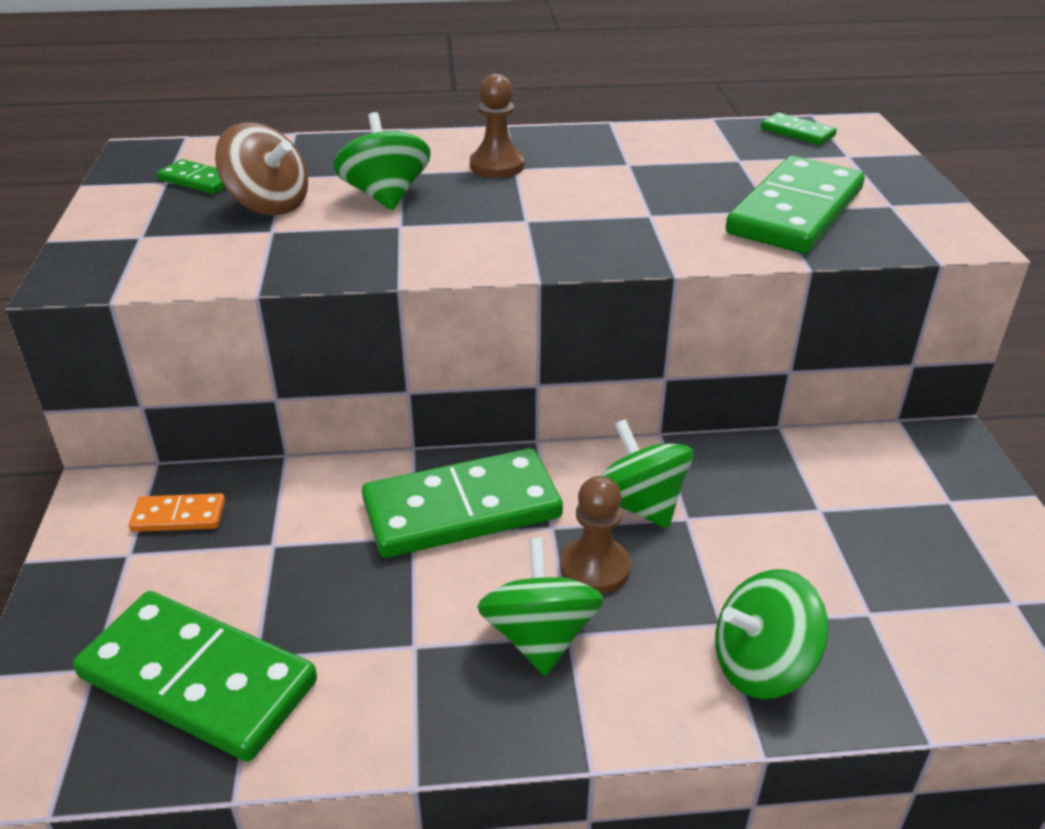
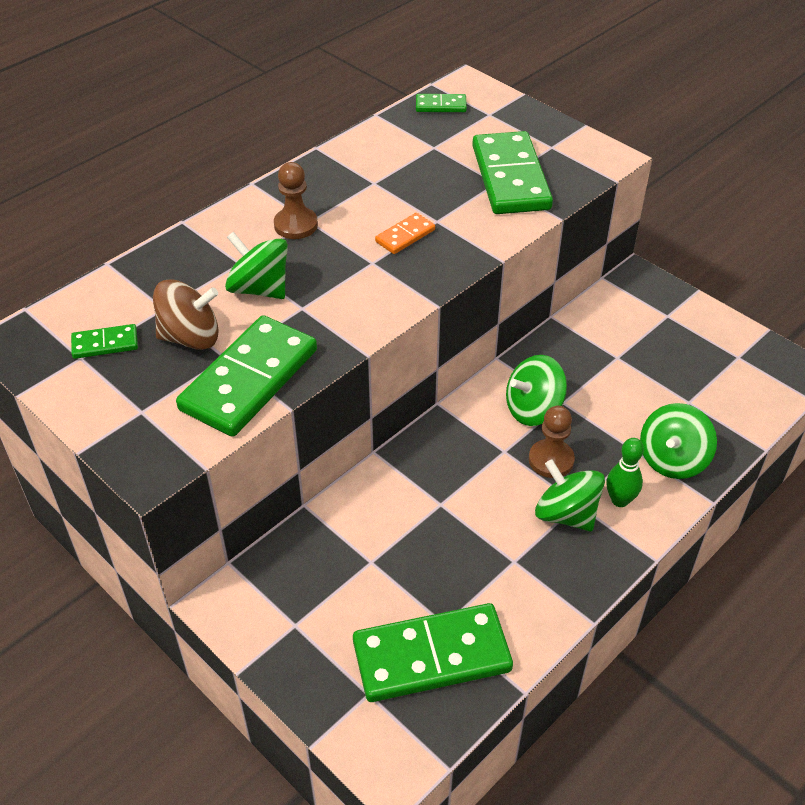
camera: 40 degrees left, 10 degrees up
orange domino [129,493,225,532] -> orange domino moved to [375,213,435,254]
green domino [362,448,563,558] -> green domino moved to [176,315,317,437]
green spinning top [601,419,694,528] -> green spinning top turned 45 degrees counterclockwise [506,355,567,426]
none -> green bowling pin [606,438,644,507]

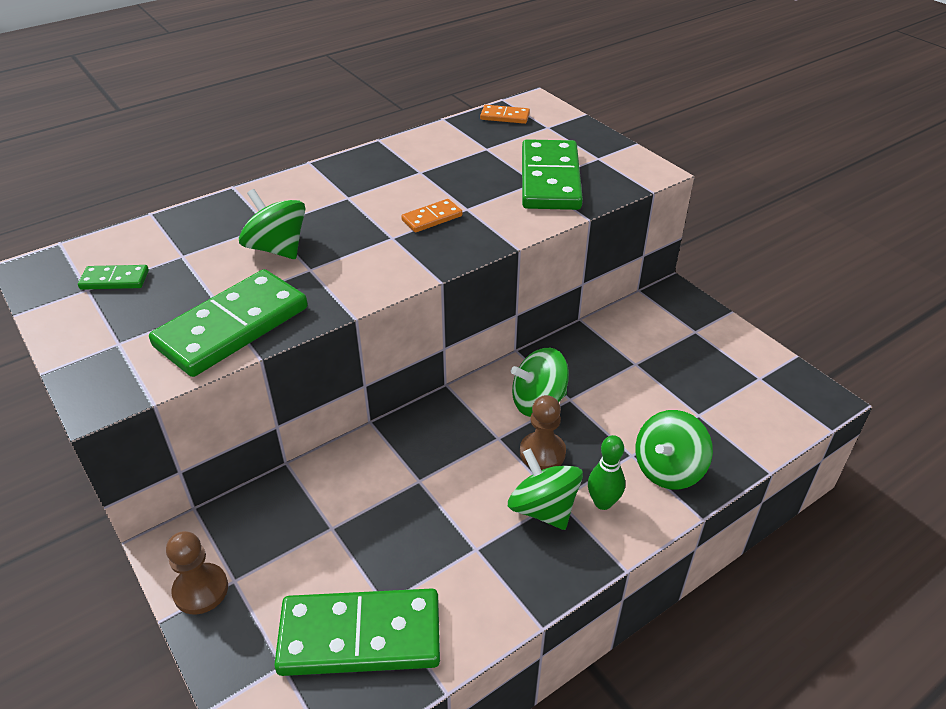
camera: 10 degrees right, 5 degrees down
brown spinning top [153,279,219,350] -> none
brown pawn [274,162,318,239] -> brown pawn moved to [166,531,228,615]
green domino [416,94,467,112] -> orange domino [480,105,530,124]

